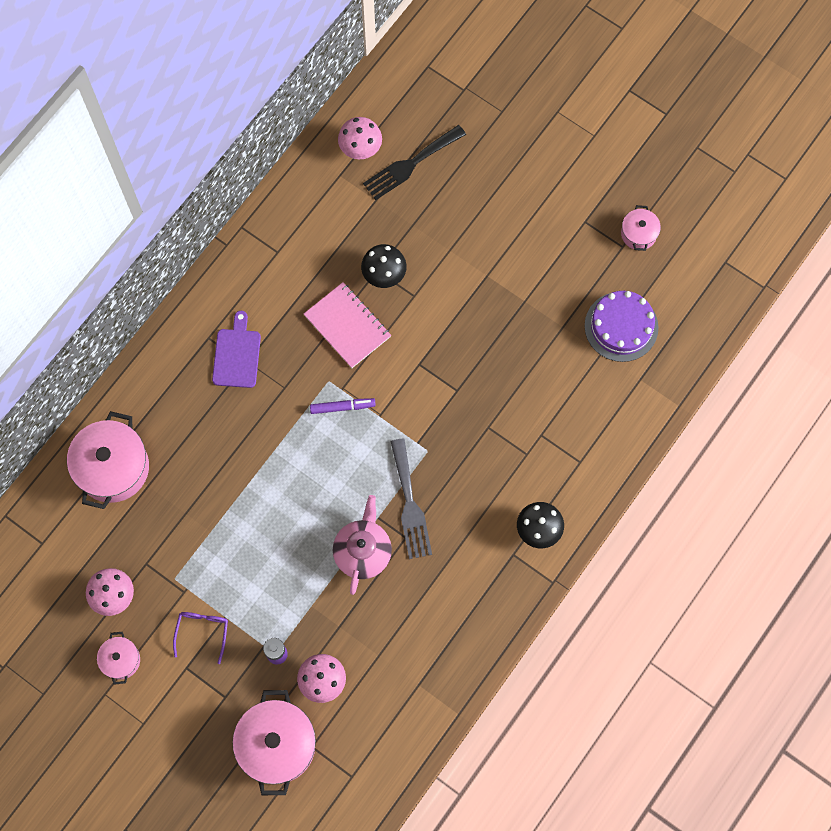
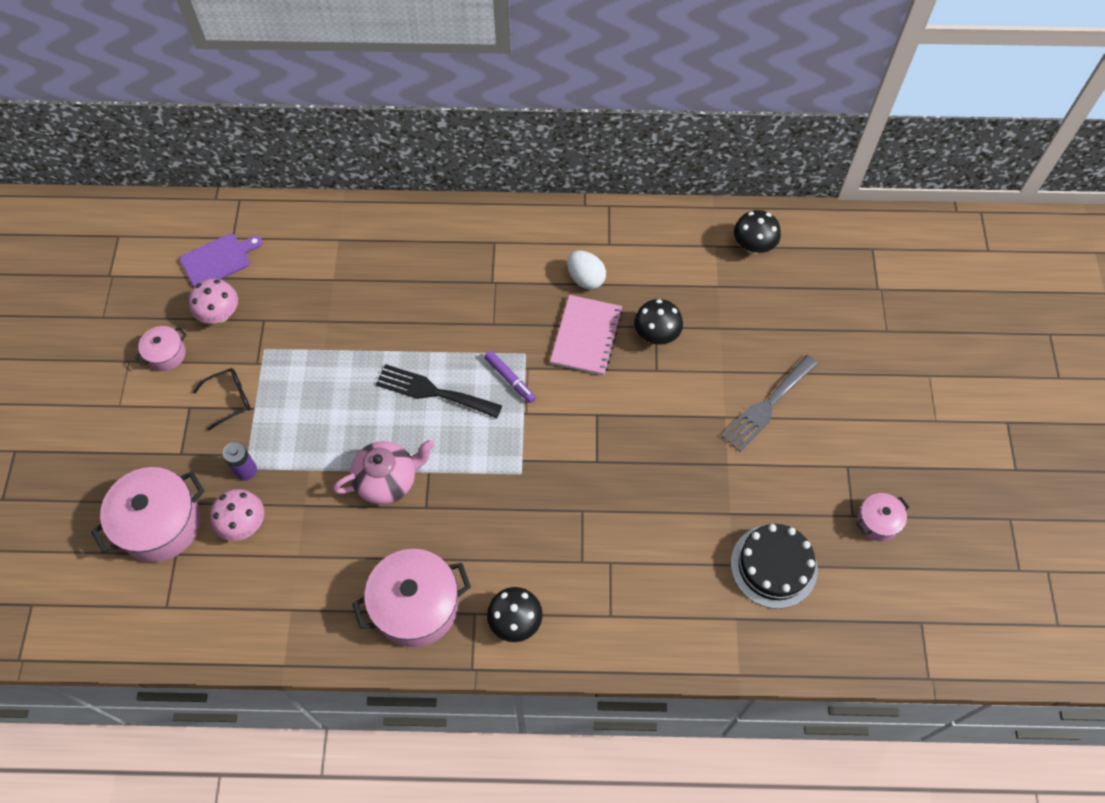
camera: 55 degrees right, 10 degrees down
pink pot [67,411,149,509] -> pink pot moved to [352,549,471,647]
purple glasses [173,612,228,664] -> black glasses [193,368,251,430]
purple cutting board [212,311,261,388] -> purple cutting board moved to [179,233,263,287]
pink mushroom [338,117,382,159] -> black mushroom [734,210,781,254]
black fork [363,125,466,200] -> black fork moved to [376,364,502,418]
grey fork [390,439,432,559] -> grey fork moved to [721,355,818,452]
purple cake [585,291,658,362] -> black cake [731,524,818,609]
none -> white egg [567,250,606,289]

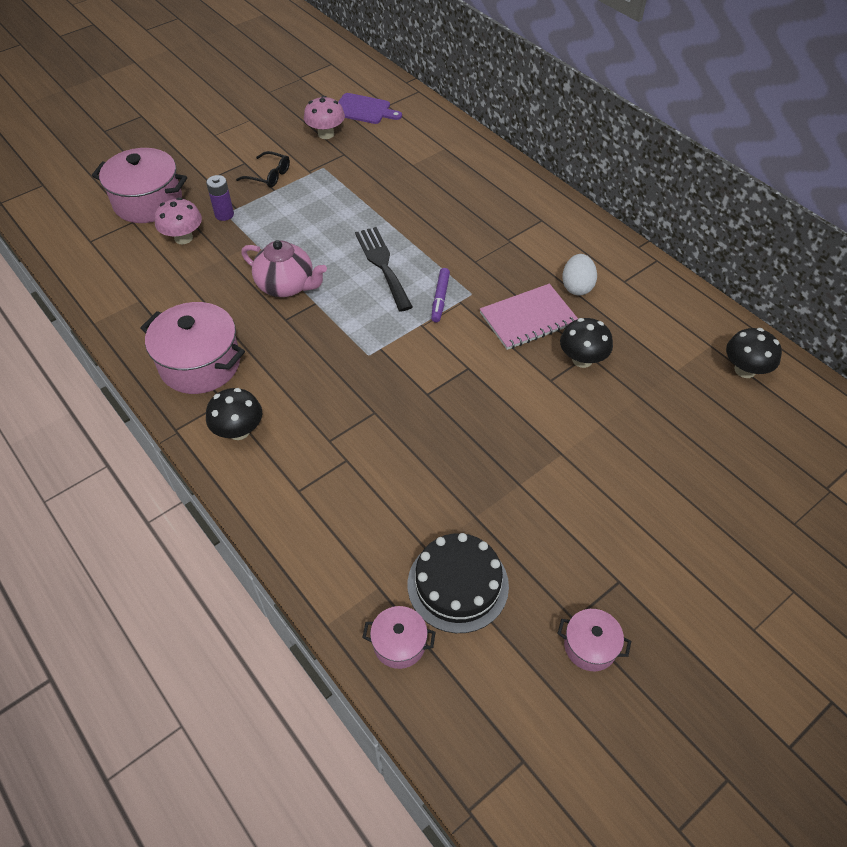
camera: 50 degrees right, 10 degrees down
pink pot [135,326,186,371] -> pink pot moved to [362,606,436,669]
grey fork [721,355,818,452] -> none

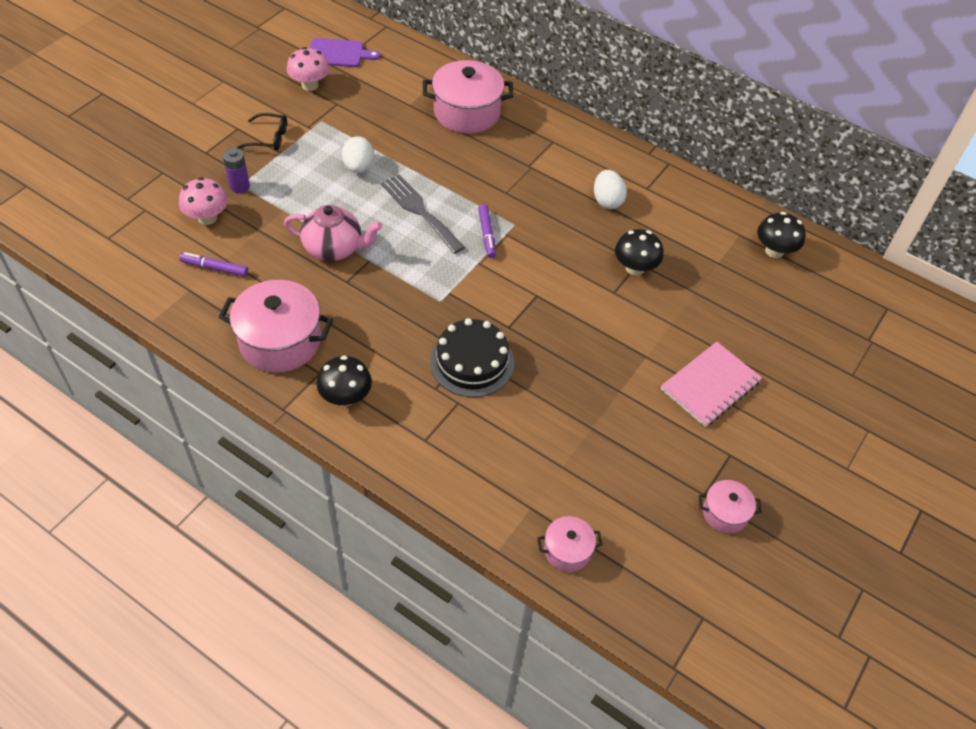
camera: 20 degrees left, 0 degrees up
pink pot [92,148,187,223] -> pink pot moved to [423,60,514,134]
black fork [355,227,413,312] -> grey fork [381,174,465,254]
black cake [408,533,509,633] -> black cake moved to [430,318,514,397]
pink notebook [480,284,578,350] -> pink notebook moved to [661,342,762,427]
none -> purple marker [179,252,248,277]
none -> white egg [342,136,374,173]

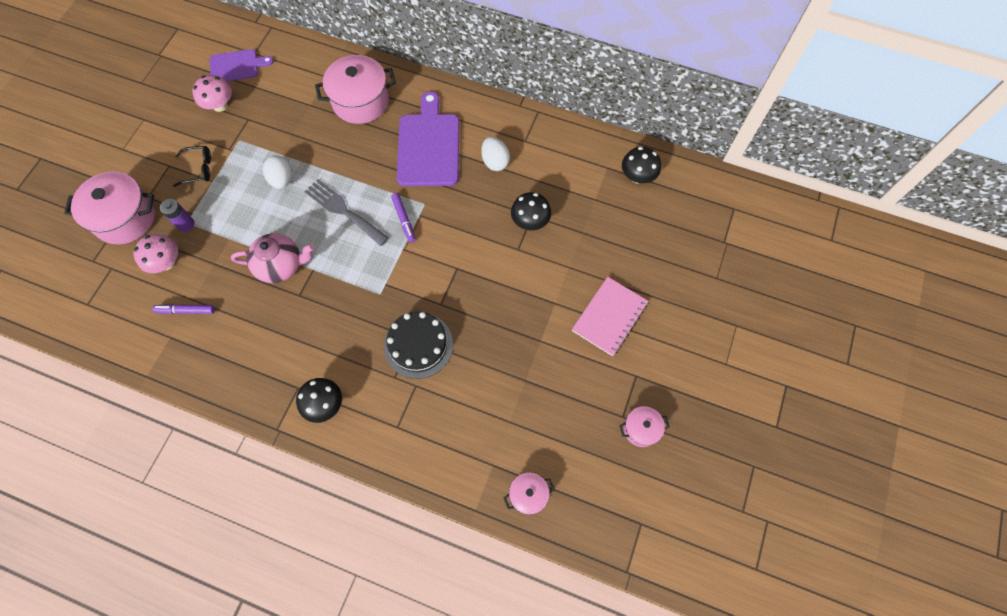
camera: 10 degrees left, 15 degrees up
pink pot [219,280,333,372] -> pink pot moved to [64,171,155,244]
none -> purple cutting board [397,91,459,186]

